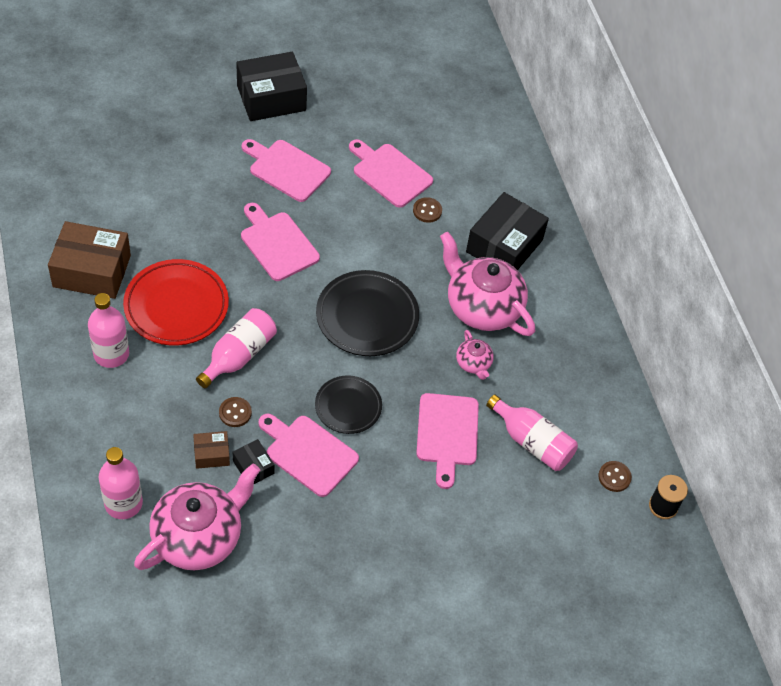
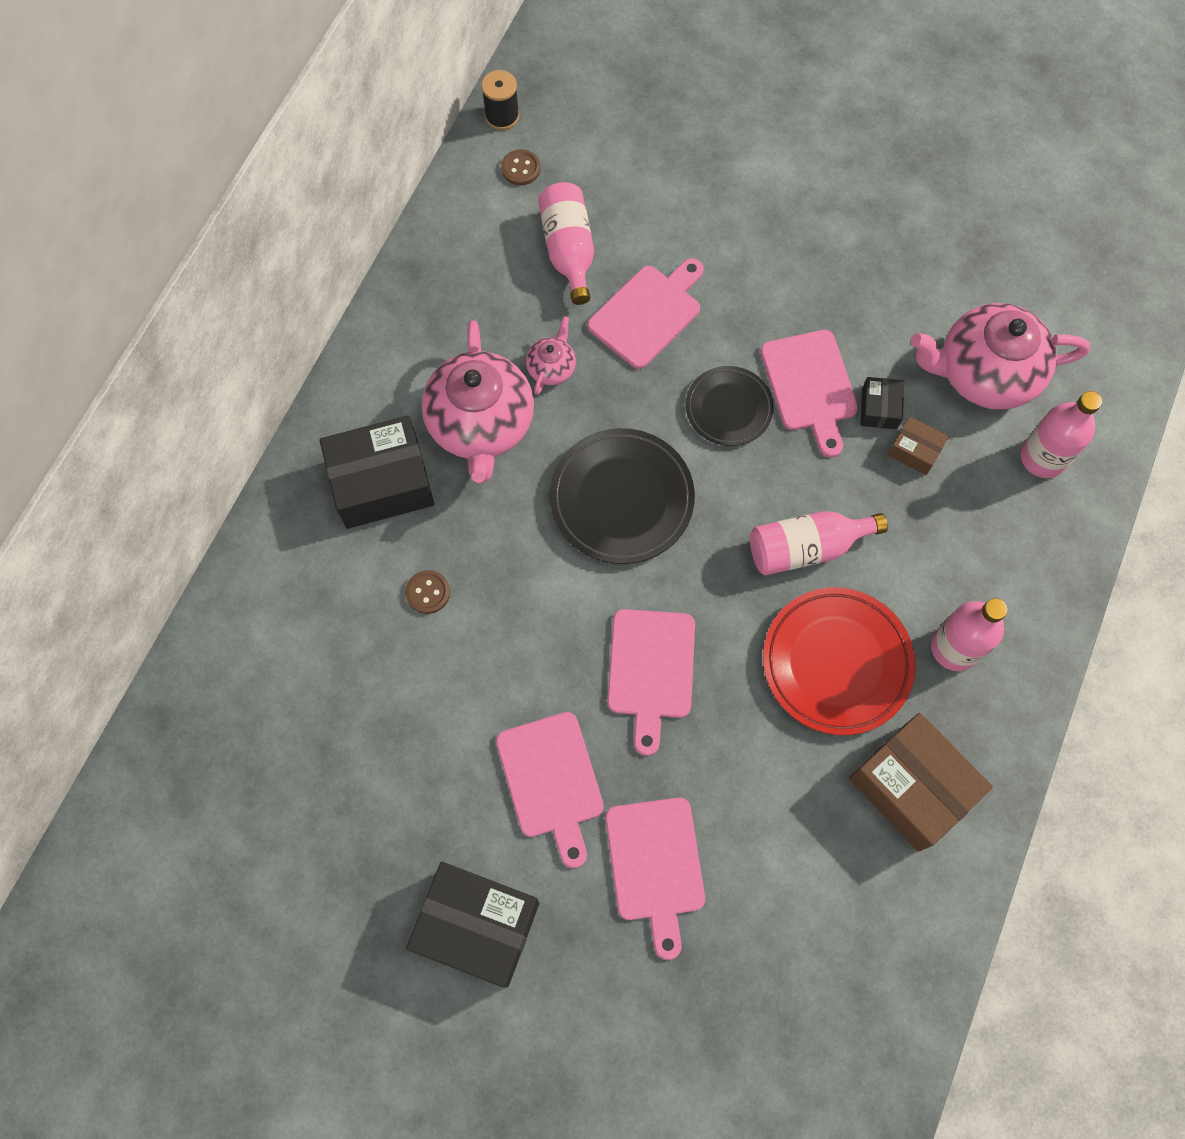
camera: 135 degrees left, 15 degrees up
brown button [219,397,252,427] -> none
pink cutting board [349,139,433,208] -> pink cutting board moved to [605,798,705,960]

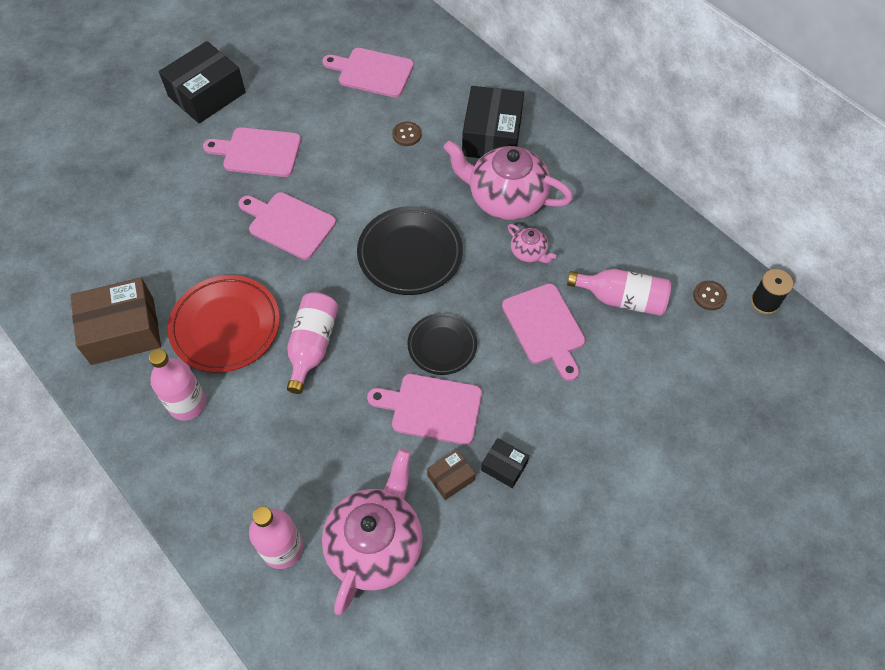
camera: 115 degrees right, 10 degrees down
pink cutting board [605,798,705,960] -> pink cutting board moved to [322,48,414,98]
black box [860,377,904,430] -> black box moved to [481,438,529,488]
brown box [888,416,949,475] -> brown box moved to [427,449,475,500]

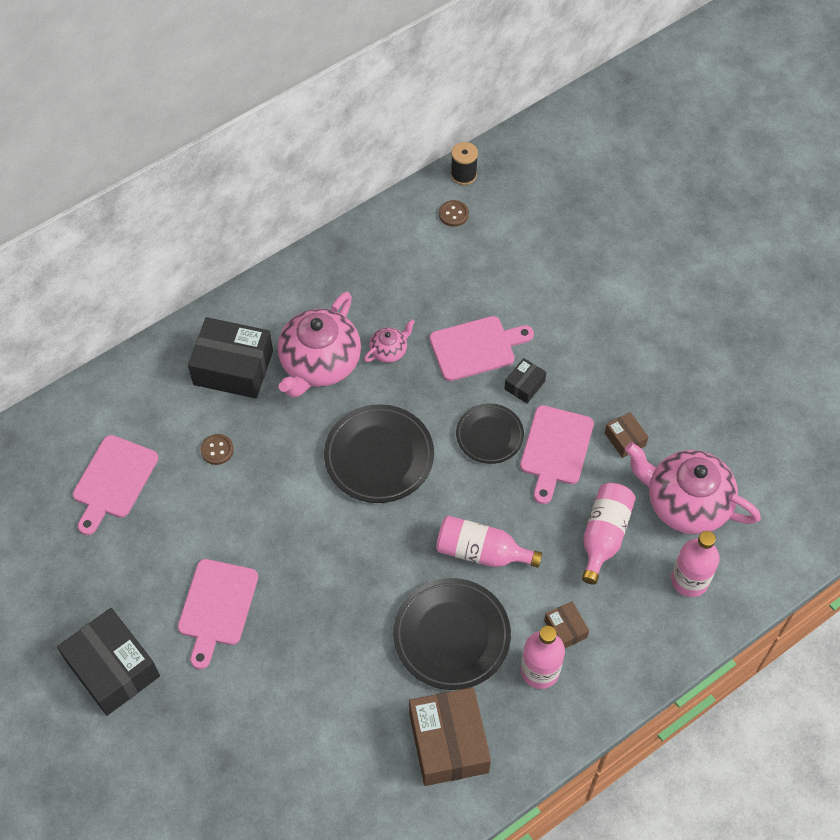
camera: 85 degrees left, 0 degrees up
red plate [168,275,280,373] -> black plate [393,578,511,690]
pink cutting board [239,192,336,260] -> none
black box [481,438,529,488] -> black box moved to [504,358,547,403]
pink bottle [567,269,671,316] -> pink bottle moved to [582,483,636,585]
none -> brown box [544,601,589,648]

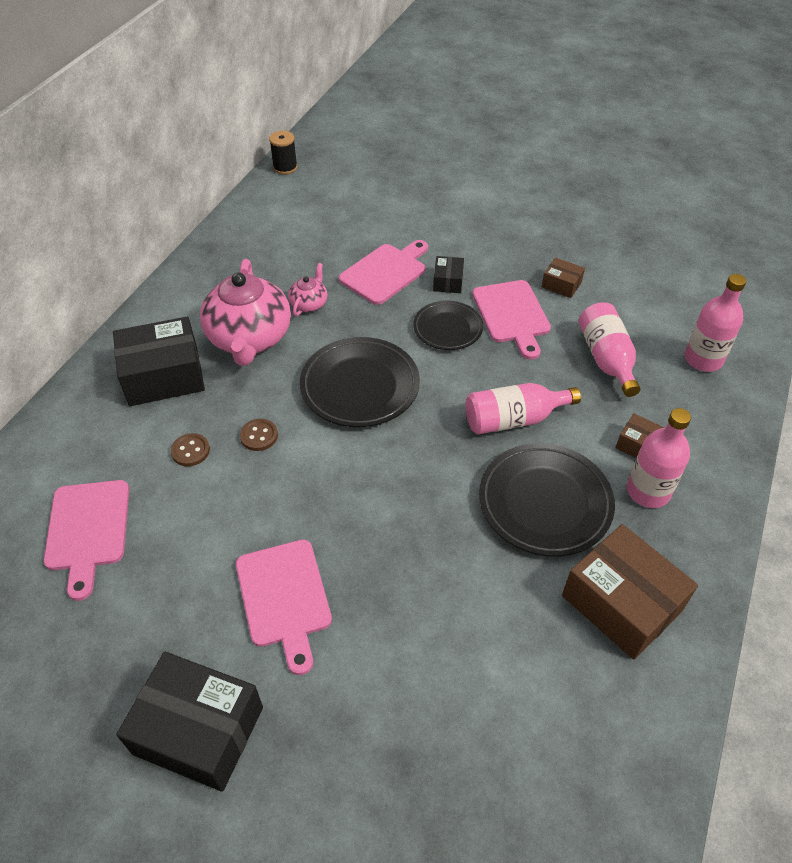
camera: 30 degrees left, 10 degrees down
brown button [439,200,469,227] -> brown button moved to [240,419,278,451]
pink teapot [625,442,761,534] -> none

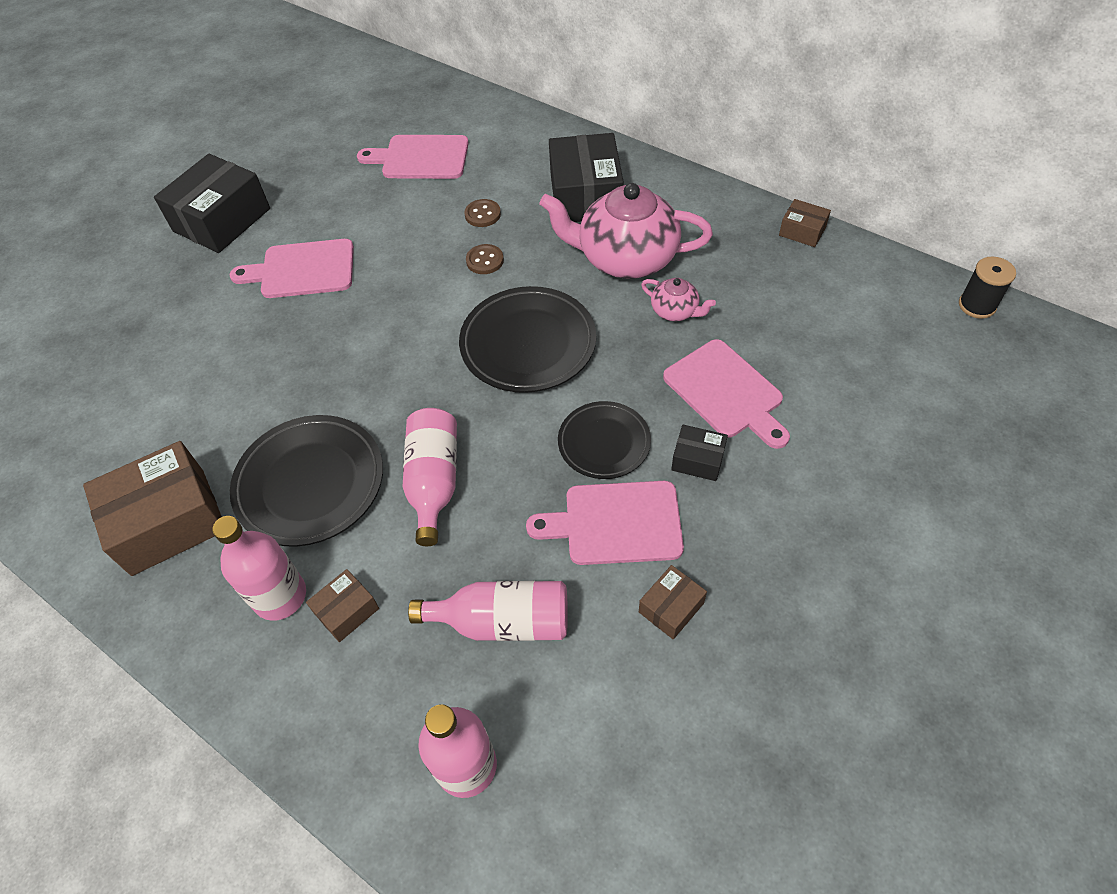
camera: 105 degrees right, 5 degrees up
none -> brown box [779,199,831,247]

